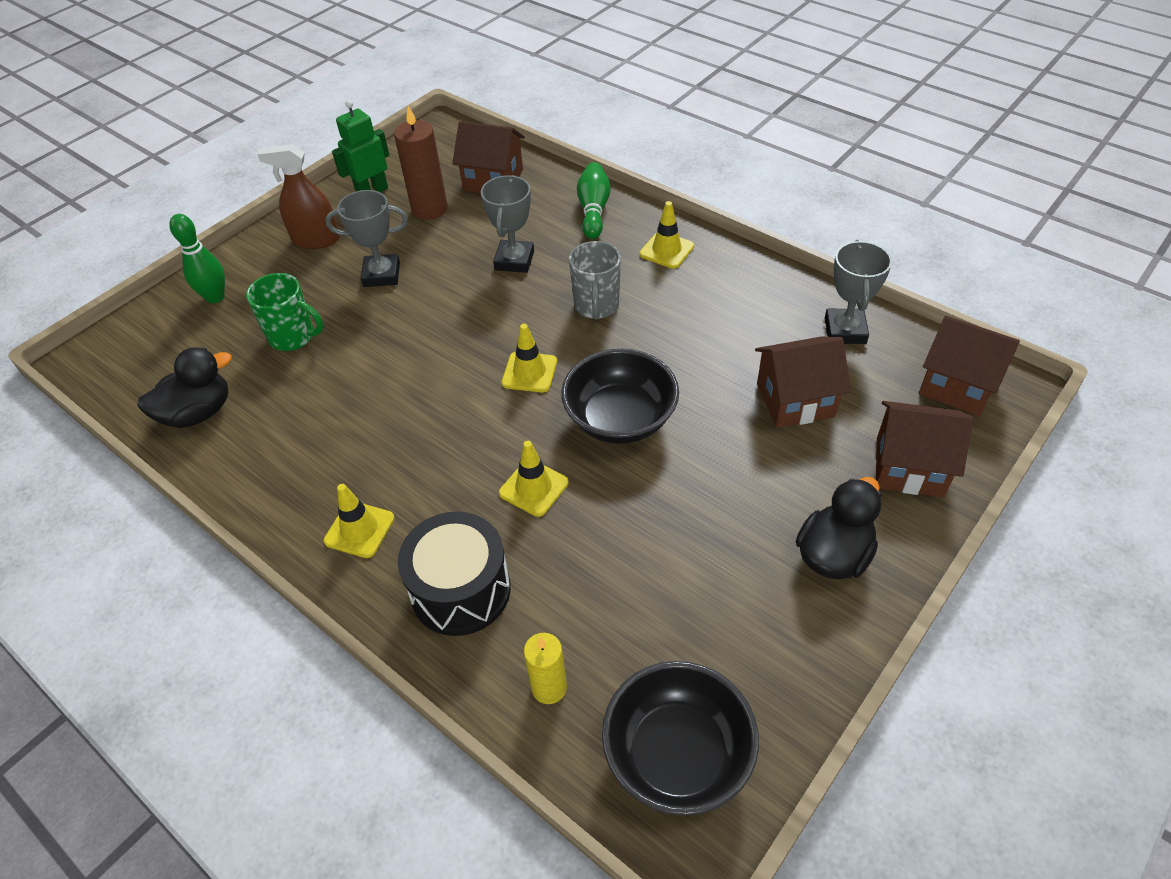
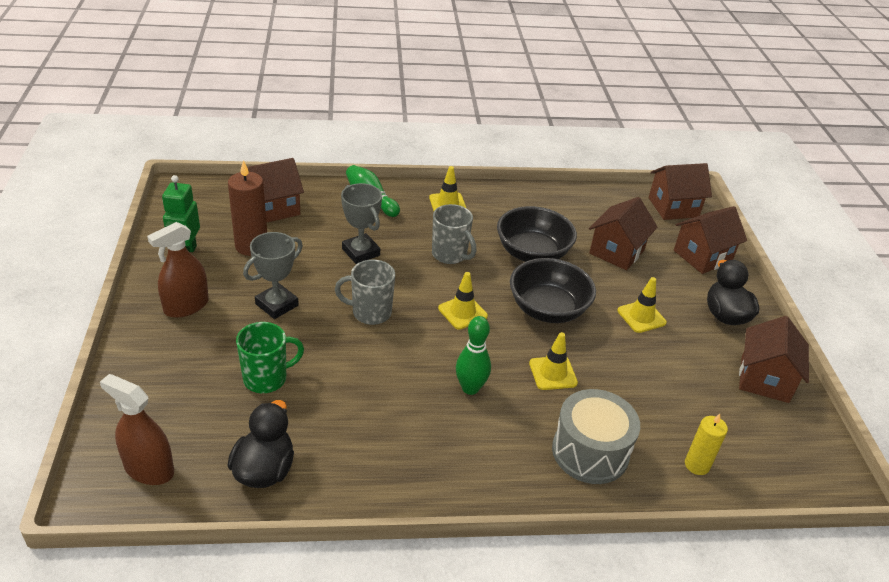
camera: 50 degrees left, 10 degrees down
green bowling pin [169,214,225,303] -> green bowling pin moved to [456,316,491,395]
yellow traffic cone [324,484,395,558] -> yellow traffic cone moved to [617,277,667,333]
black drum [398,511,511,636] -> grey drum [552,389,640,484]
black bowl [602,661,759,816] -> black bowl moved to [497,206,577,262]
grey trophy [825,240,892,344] -> none
none -> brown spray bottle [100,374,174,485]
none -> grey mug [335,260,395,325]
none -> brown house [739,316,809,403]

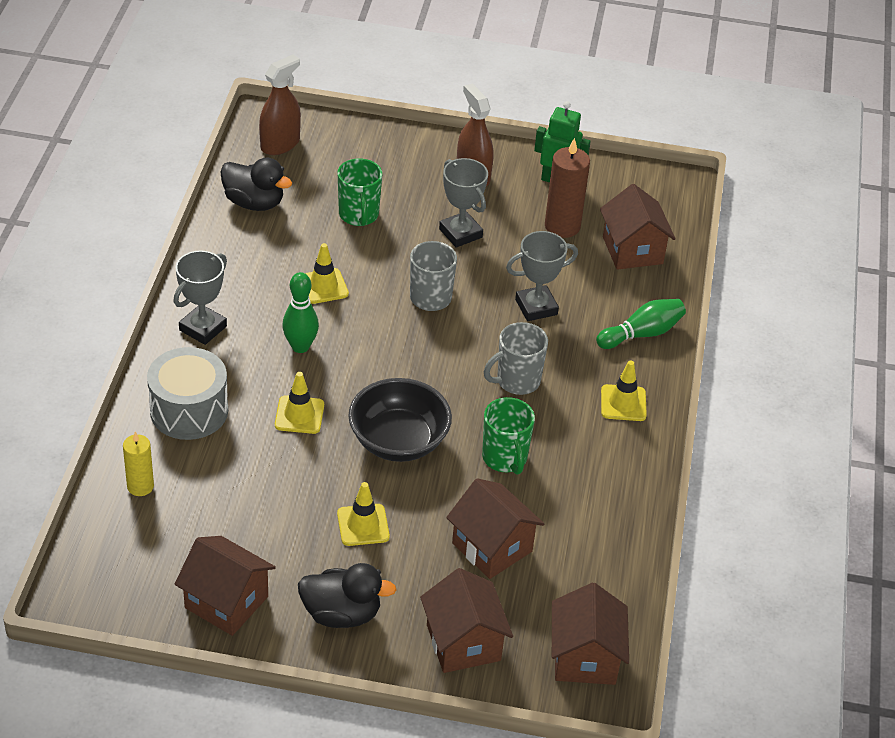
camera: 105 degrees right, 5 degrees up
yellow traffic cone [438,272,488,329] -> yellow traffic cone moved to [305,243,349,304]
black bowl [497,206,577,262] -> green mug [482,397,535,475]
none -> grey trophy [173,251,227,345]

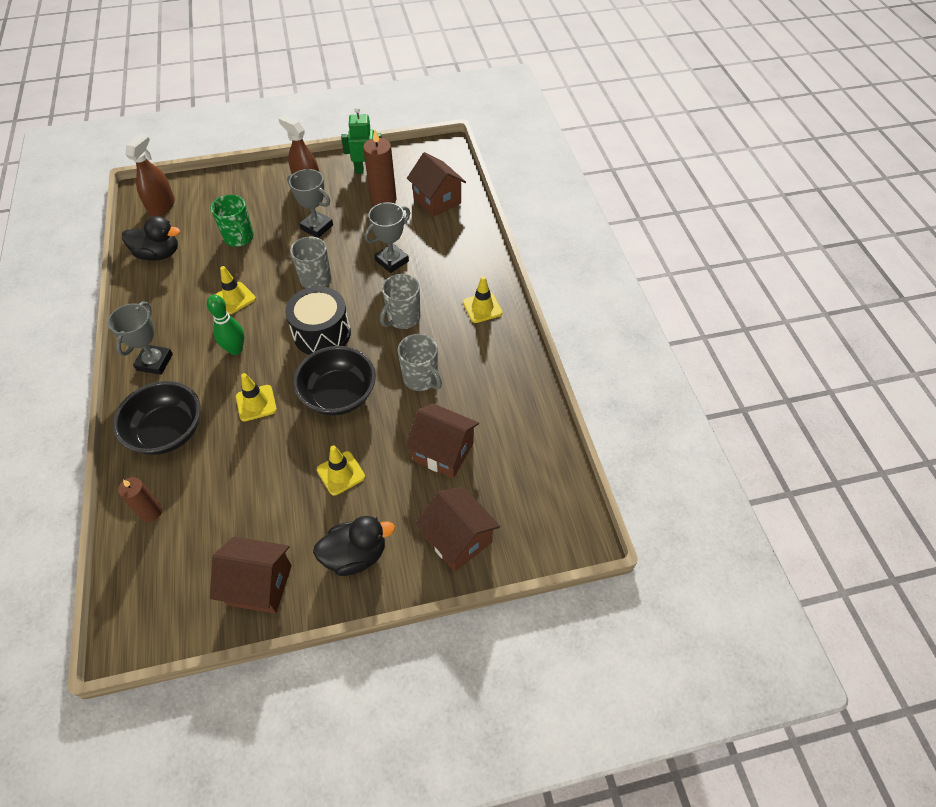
camera: 20 degrees left, 10 degrees up
yellow candle [123,432,154,496] -> brown candle [118,477,162,522]
grey drum [147,347,228,440] -> black bowl [113,381,201,455]
green mug [482,397,535,475] -> grey mug [398,334,442,391]
brown house [552,583,629,685] -> none
green bowling pin [596,299,686,349] -> none
none -> black drum [285,286,351,355]

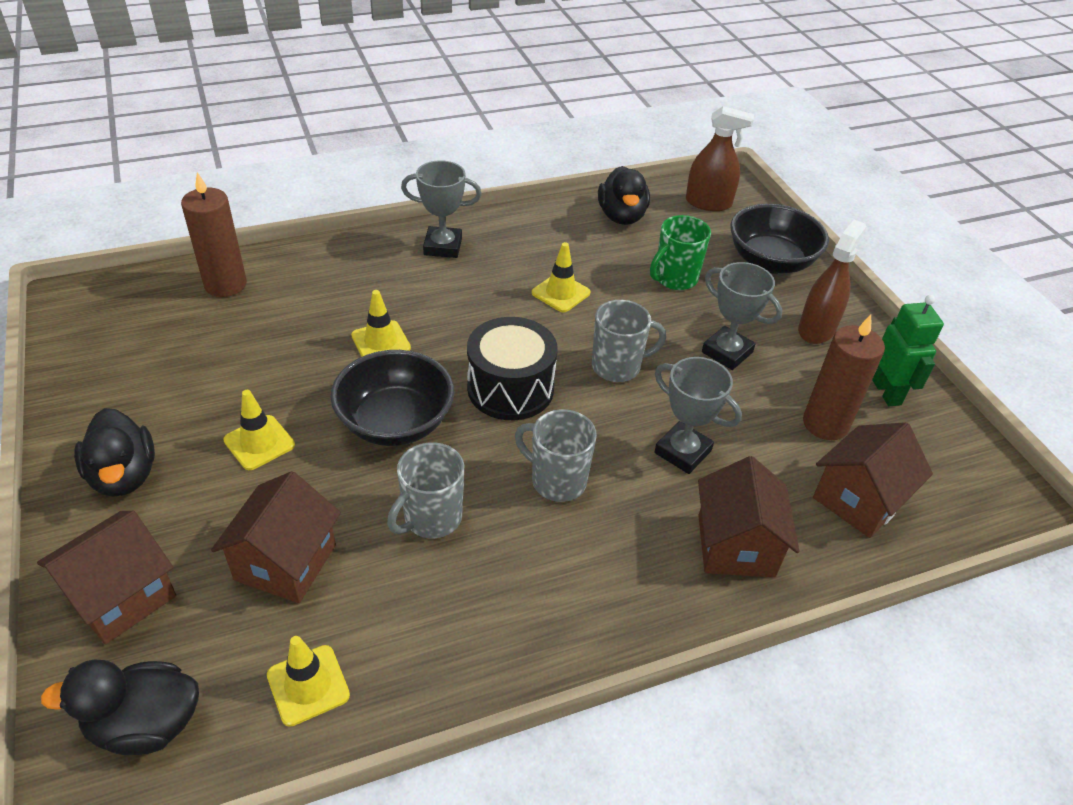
camera: 80 degrees right, 10 degrees down
black bowl [113,381,201,455] -> black bowl moved to [730,204,829,274]
brown candle [118,477,162,522] -> brown candle [181,172,247,297], size x1.60
green bowling pin [207,295,244,355] -> none
brown house [210,537,292,614] -> brown house moved to [698,456,800,577]
grey trophy [287,169,333,238] -> grey trophy turned 75 degrees counterclockwise [702,262,782,370]
yellow traffic cone [463,276,503,323] -> yellow traffic cone moved to [267,636,350,727]
none -> black duck [41,660,199,755]

